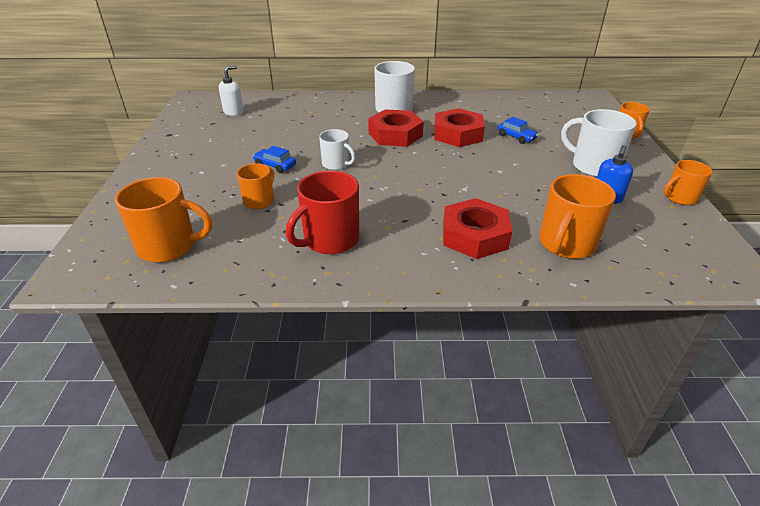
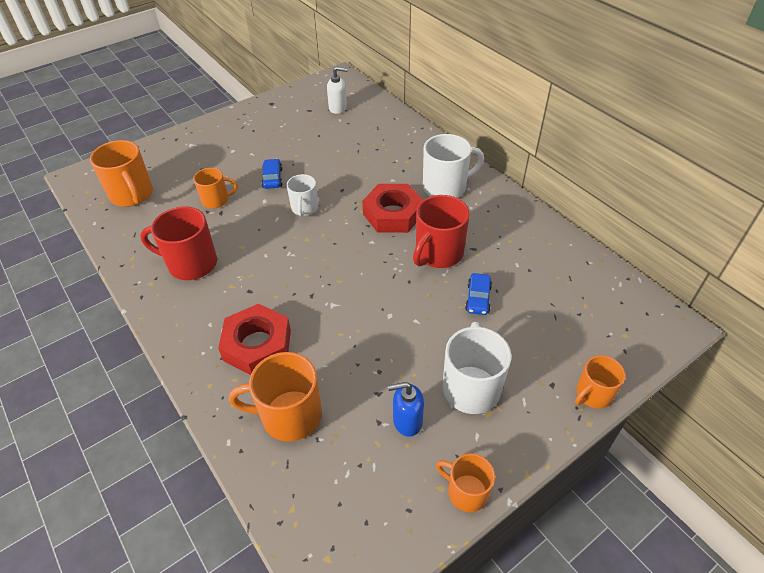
camera: 55 degrees right, 10 degrees up
red nut [434,108,485,147] -> red mug [413,195,470,268]

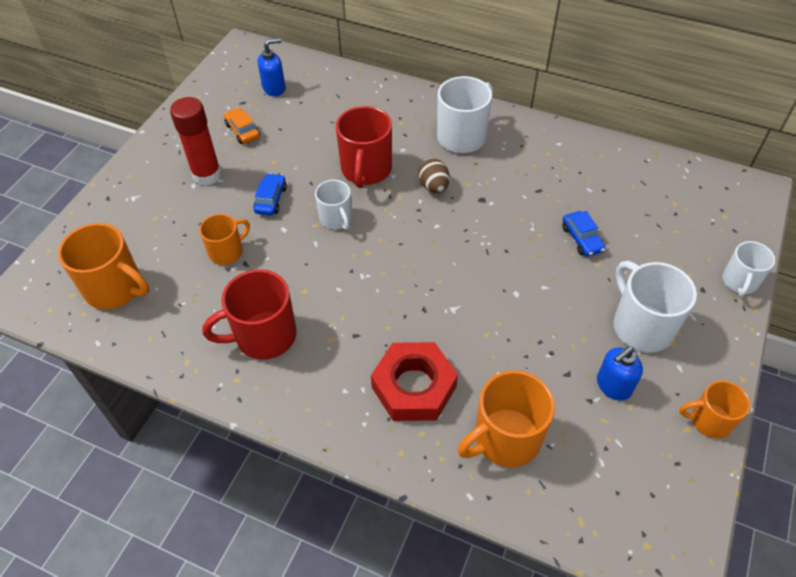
camera: 30 degrees left, 5 degrees up
blue car [262,159,283,189] -> blue car turned 45 degrees clockwise [253,173,287,215]
white soap dispenser [327,66,348,114] -> blue soap dispenser [258,38,285,96]
red nut [362,184,423,233] -> brown egg [418,159,450,193]
red mug [413,195,470,268] -> red mug moved to [336,106,392,188]
orange mug [575,355,626,409] -> white mug [722,241,775,297]
none -> red glue stick [170,97,221,186]
none -> orange car [224,108,260,144]

